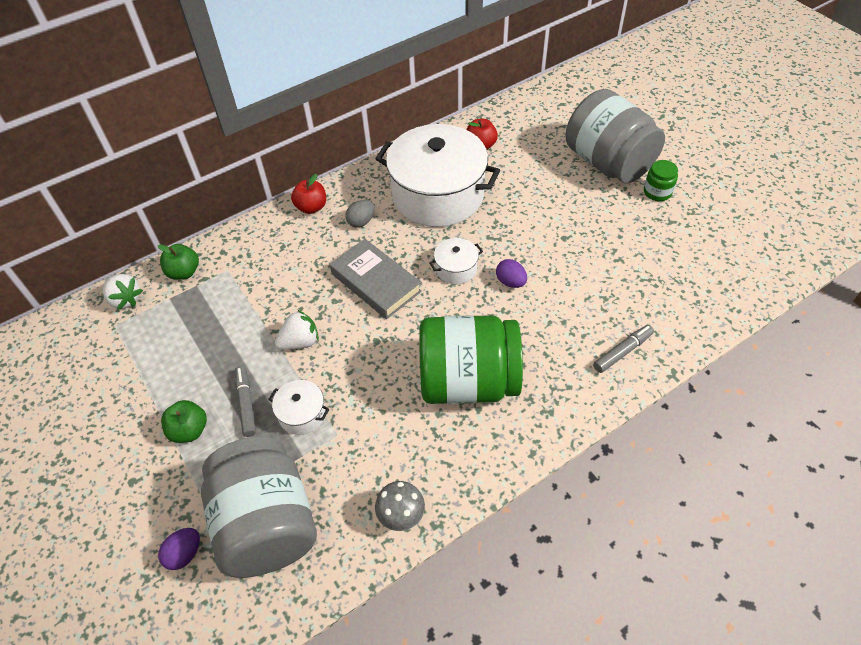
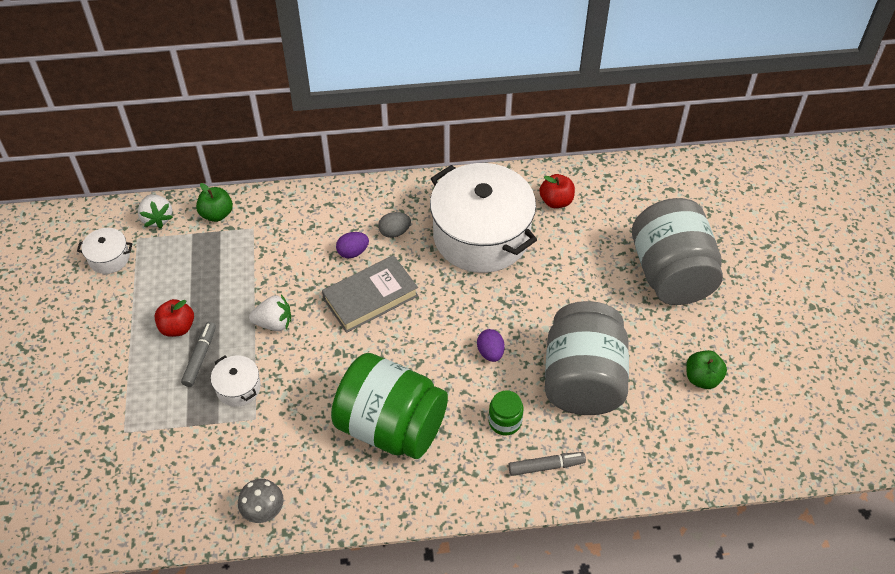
camera: 25 degrees right, 0 degrees up
purple egg [158,528,200,570] -> purple egg moved to [336,232,369,258]
green apple [161,400,207,443] -> green apple moved to [686,350,727,389]
grey jar [201,436,317,578] -> grey jar moved to [545,301,629,415]
red apple [291,174,326,214] -> red apple moved to [155,299,194,337]
grey book [330,239,422,319] -> grey book turned 75 degrees clockwise [322,255,418,333]
white pot [429,238,483,284] -> white pot moved to [77,228,133,274]
green jar [644,160,678,201] -> green jar moved to [489,390,523,436]

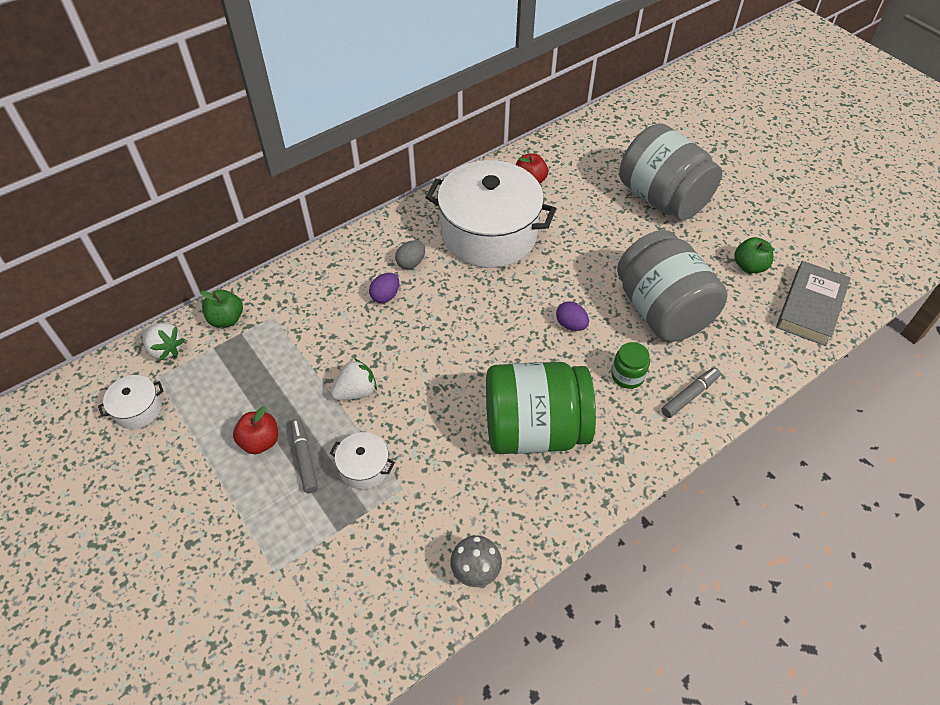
camera: 30 degrees left, 0 degrees up
grey book [322,255,418,333] -> grey book moved to [776,261,851,346]

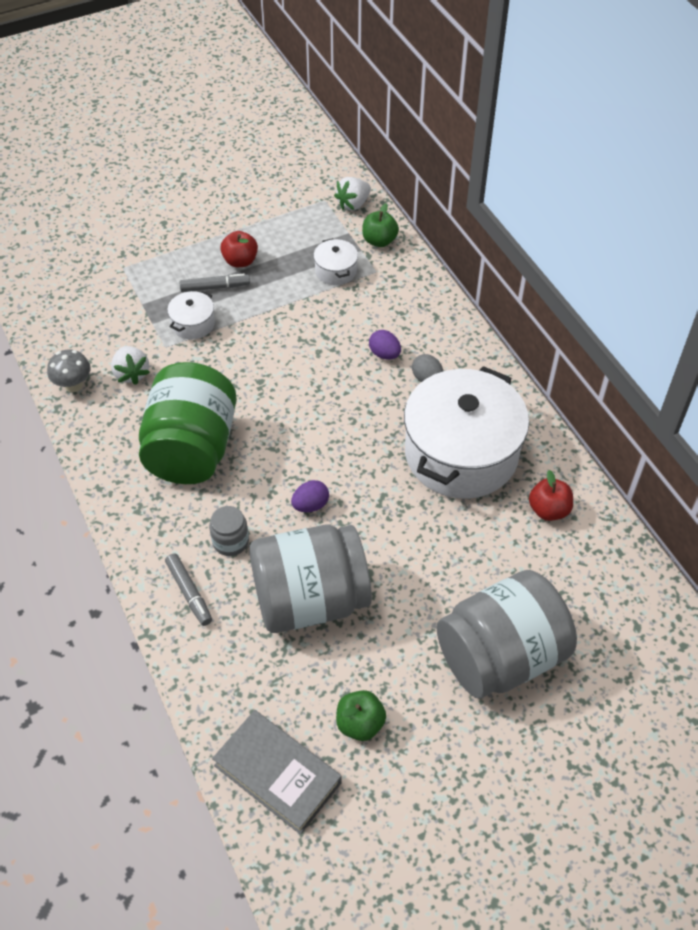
camera: 100 degrees right, 0 degrees up
white pot [98,375,163,429] -> white pot moved to [314,238,358,285]
white strawberry [331,358,377,400] -> white strawberry moved to [111,346,150,385]
green jar [611,342,650,389] -> grey jar [209,506,249,556]

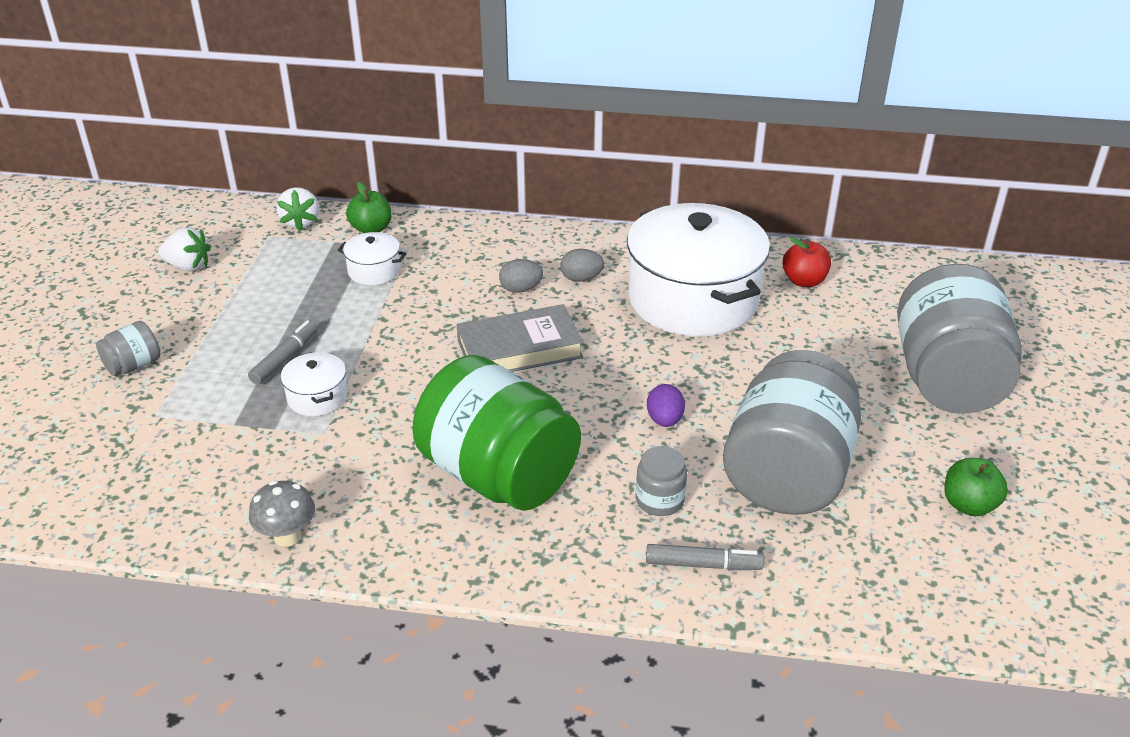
camera: 55 degrees left, 15 degrees down
white strawberry [111,346,150,385] -> white strawberry moved to [158,227,211,271]
grey book [212,710,342,835] -> grey book moved to [456,304,583,372]
red apple [220,231,258,267] -> none
purple egg [369,330,401,360] -> grey egg [499,259,543,293]
none -> grey jar [96,321,160,376]

